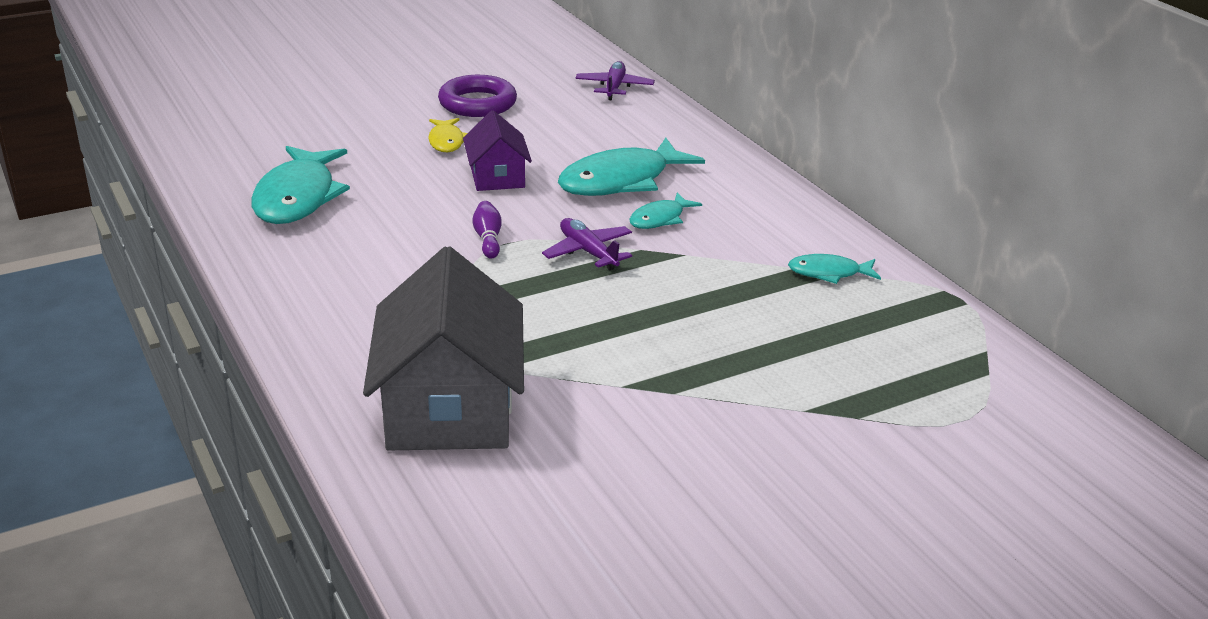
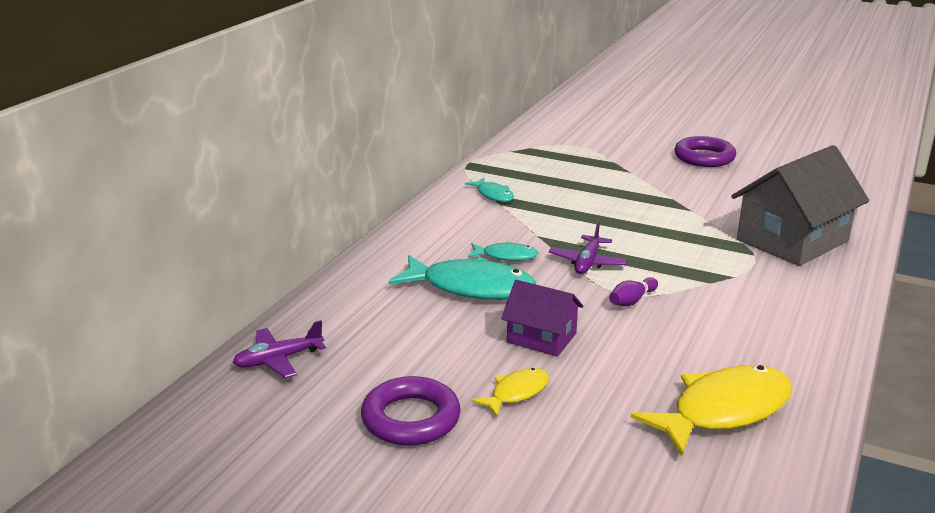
camera: 125 degrees left, 5 degrees down
turquoise fish [251,146,350,224] -> yellow fish [631,365,792,457]
purple house [463,110,532,191] -> purple house turned 75 degrees clockwise [501,280,583,357]
none -> purple ring [674,136,736,167]

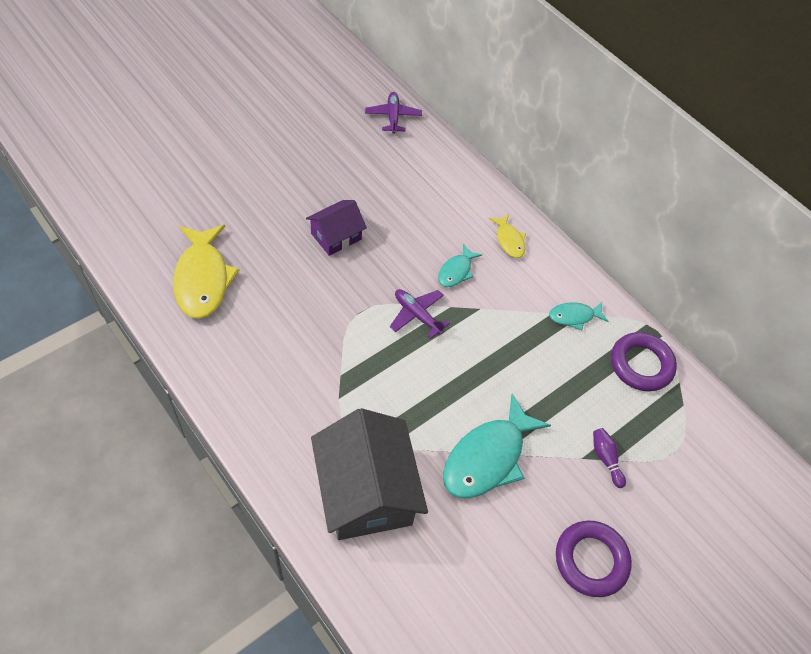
camera: 110 degrees right, 30 degrees up
purple ring [361,376,461,446] -> purple ring moved to [611,332,677,391]
turquoise fish [389,255,536,300] -> turquoise fish moved to [443,394,551,498]
yellow fish [471,368,549,417] -> yellow fish moved to [489,214,526,258]
purple bowling pin [609,277,658,306] -> purple bowling pin moved to [593,428,626,488]

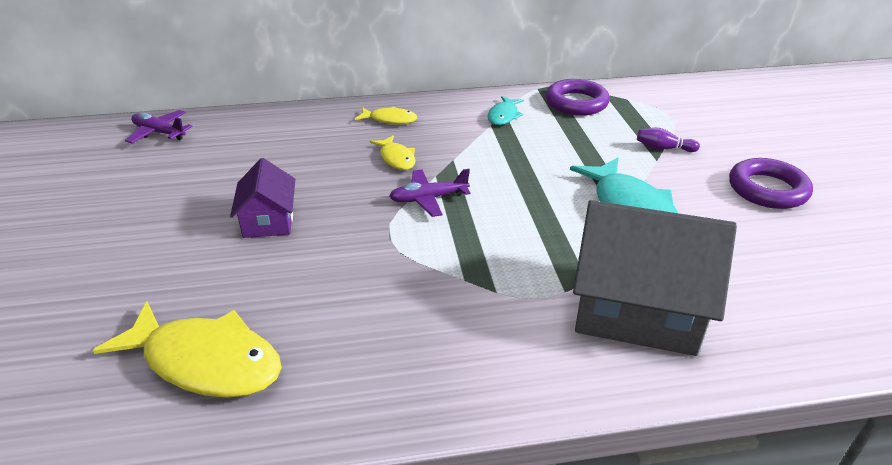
camera: 55 degrees left, 20 degrees down
turquoise fish [438,244,482,287] -> yellow fish [370,135,416,170]

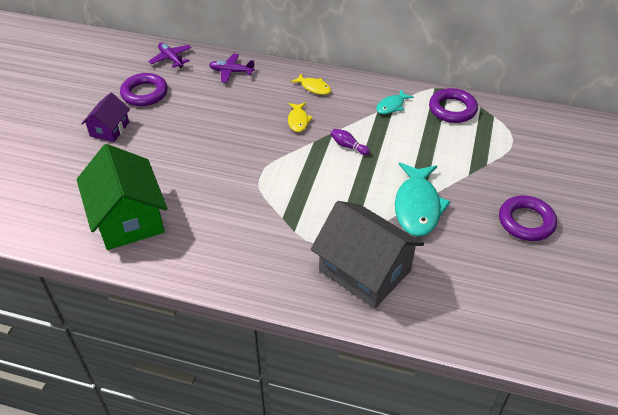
camera: 25 degrees right, 10 degrees up
yellow fish [93,301,282,398] -> green house [77,144,167,250]
purple house [230,158,295,238] -> purple house moved to [81,92,130,142]
purple plane [389,169,471,217] -> purple plane moved to [209,54,255,83]
purple bowling pin [637,128,700,152] -> purple bowling pin moved to [331,129,370,155]
none -> purple ring [120,73,168,106]

